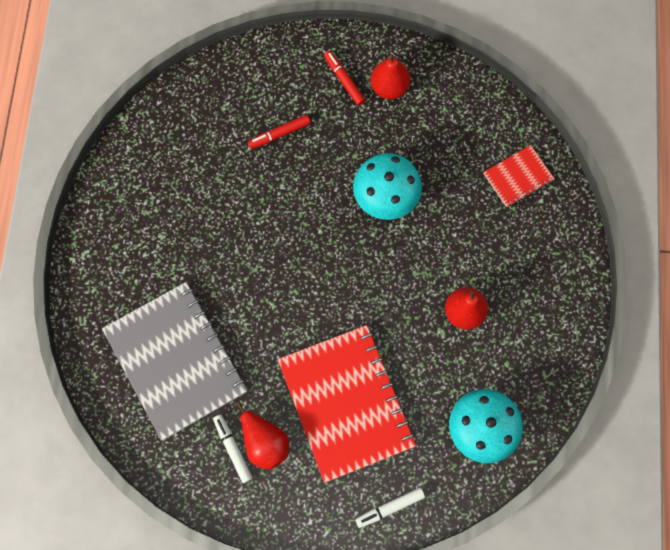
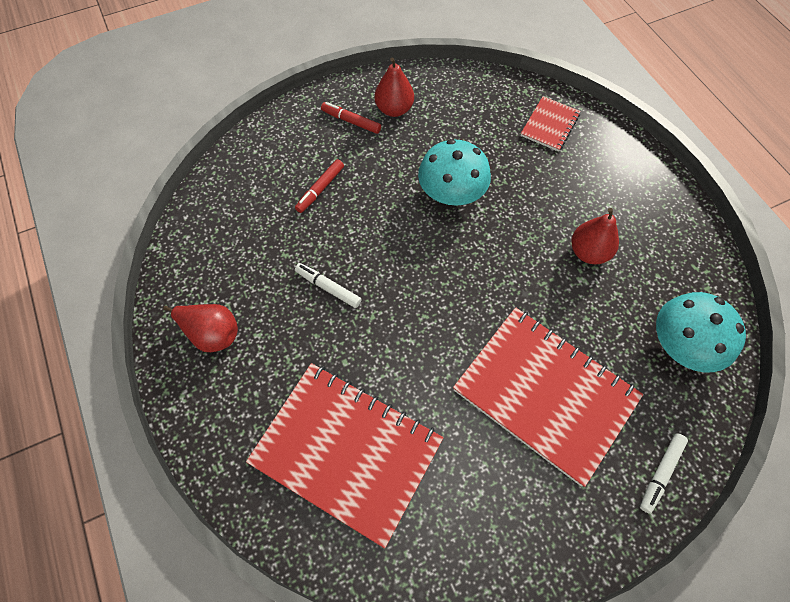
camera: 30 degrees left, 10 degrees down
grey notebook [102,282,247,441] -> red notebook [246,363,443,548]
white marker [213,414,253,483] -> white marker moved to [295,263,362,308]
red pear [237,402,289,470] -> red pear moved to [163,304,238,352]

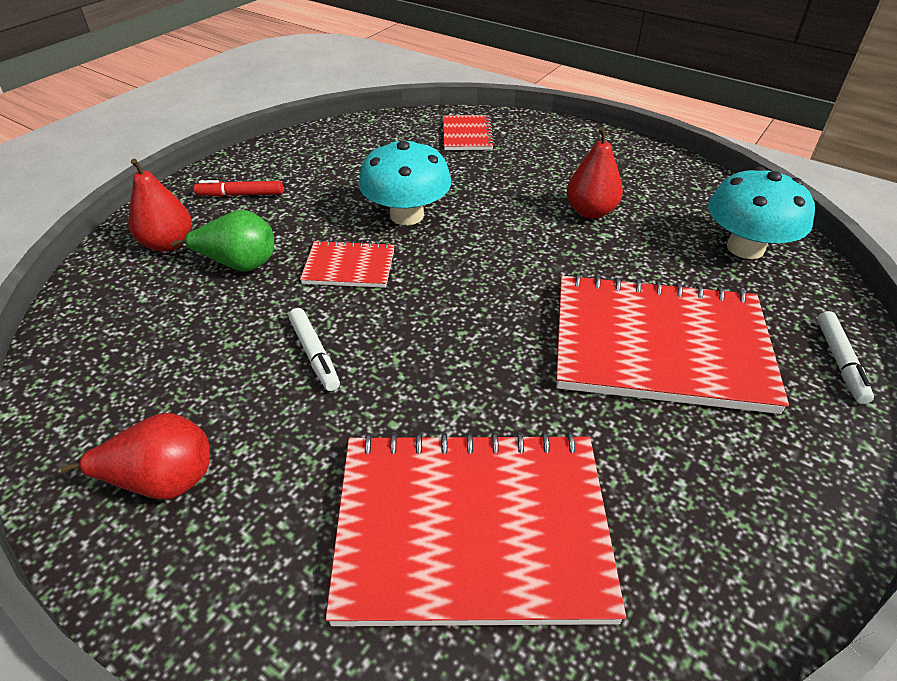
camera: 30 degrees left, 20 degrees down
red marker [295,159,344,213] -> green pear [172,210,274,272]
white marker [295,263,362,308] -> white marker turned 120 degrees counterclockwise [289,308,340,391]
red pear [375,58,414,117] -> red pear moved to [128,159,192,252]
none -> red notebook [300,240,394,288]

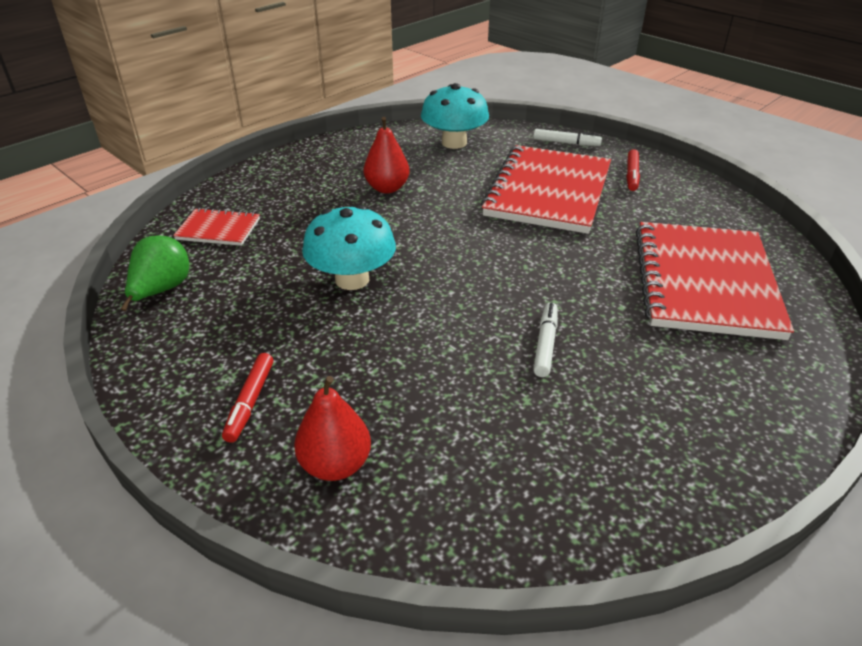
camera: 80 degrees left, 5 degrees down
red pear [60,413,210,499] -> none
green pear [172,210,274,272] -> green pear moved to [121,235,189,311]
white marker [289,308,340,391] -> white marker turned 60 degrees counterclockwise [533,302,558,377]
red notebook [300,240,394,288] -> none
none -> red marker [627,149,640,191]

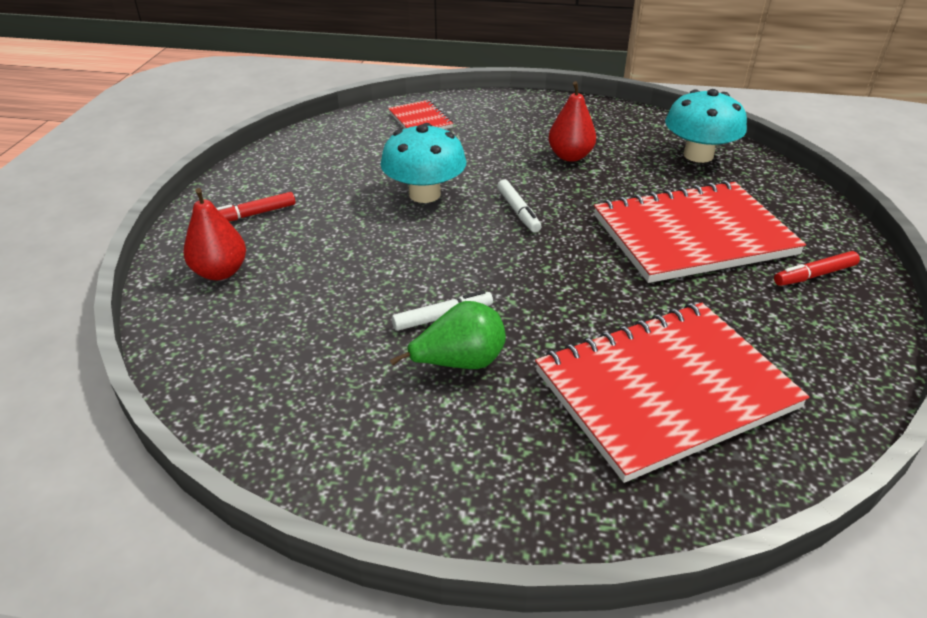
camera: 55 degrees right, 0 degrees up
green pear [121,235,189,311] -> green pear moved to [390,301,506,369]
white marker [533,129,602,146] -> white marker moved to [497,180,541,232]

